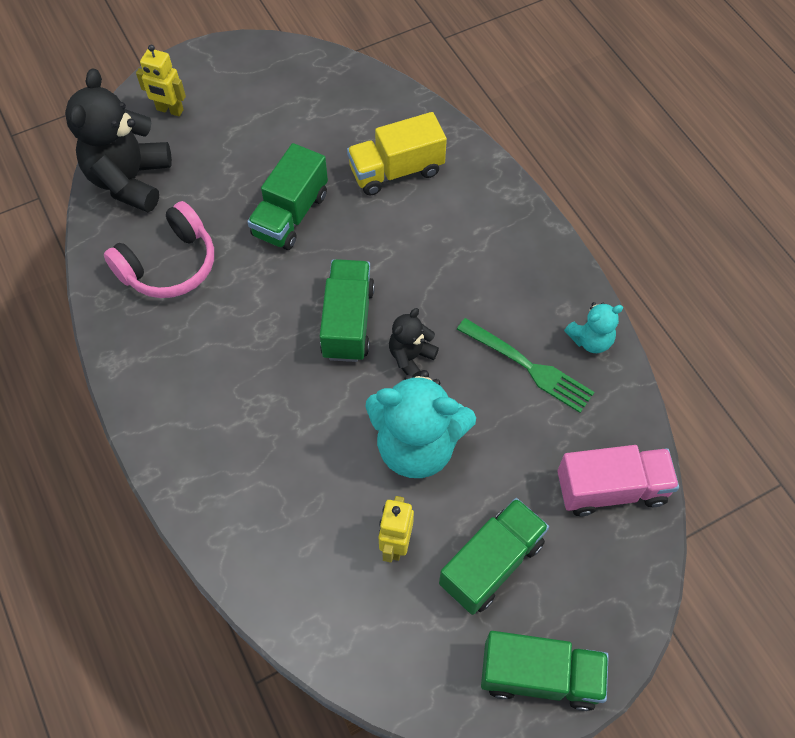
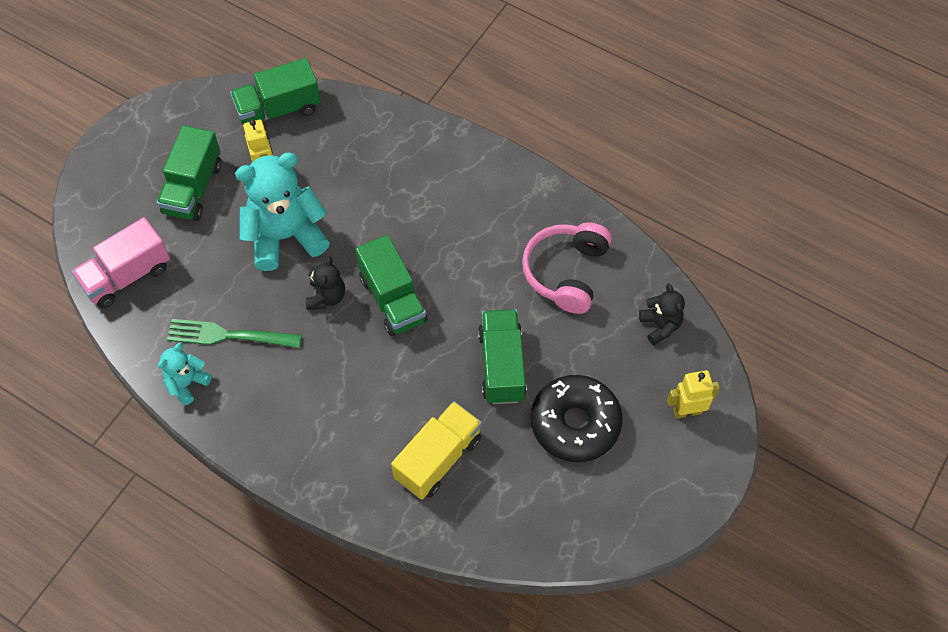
camera: 150 degrees right, 0 degrees up
black teddy bear [65,68,172,212] -> black teddy bear [639,284,685,345], size x0.50
green truck [481,631,609,711] -> green truck moved to [230,58,321,125]
none -> black donut [531,375,623,462]

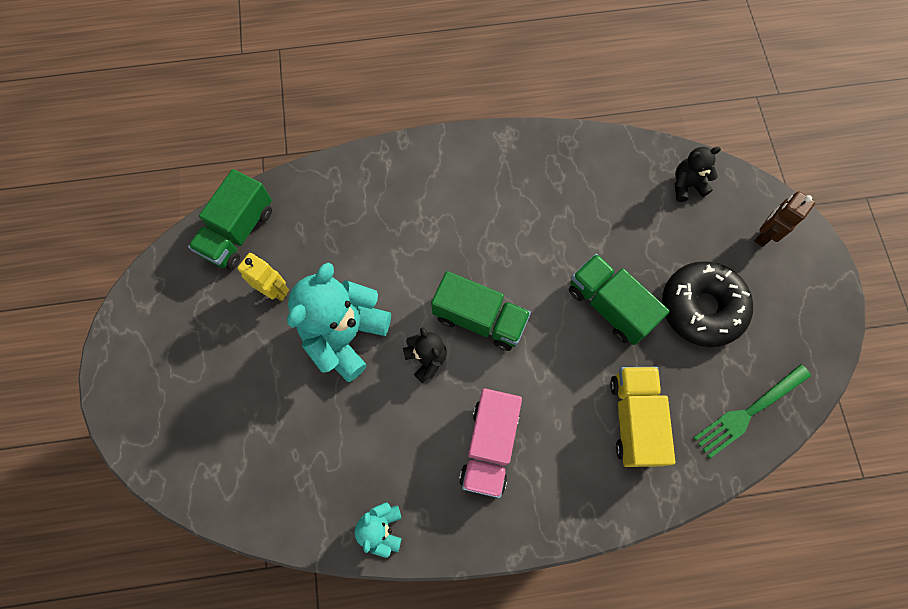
camera: 40 degrees left, 10 degrees up
pink truck [71,217,170,308] -> pink truck moved to [459,388,522,498]
green truck [157,125,222,221] -> none
green fork [167,319,302,348] -> green fork moved to [693,364,811,459]
pink headphones [522,222,612,314] -> none
black teddy bear [639,284,685,345] -> black teddy bear turned 45 degrees counterclockwise [675,147,721,202]
yellow robot [667,370,720,419] -> brown robot [754,191,815,247]

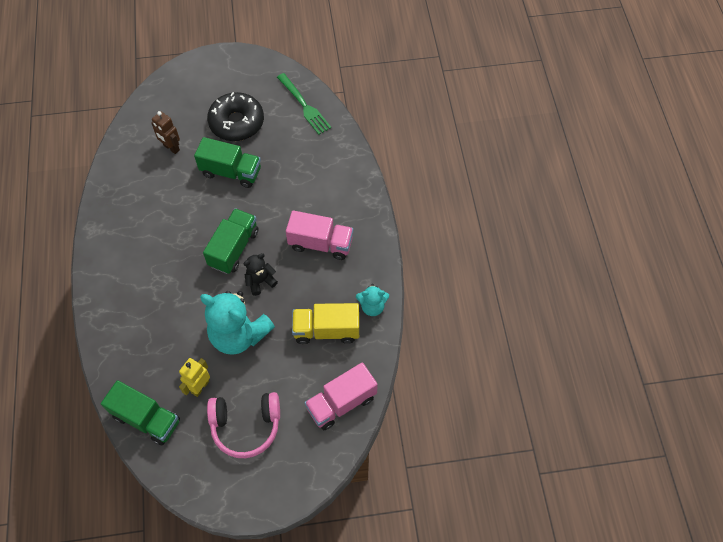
camera: 90 degrees left, 10 degrees down
green truck [569,254,670,345] -> green truck turned 120 degrees counterclockwise [194,137,261,188]
yellow truck [610,367,675,467] -> yellow truck moved to [292,303,359,344]
black teddy bear [675,147,721,202] -> none
brown robot [754,191,815,247] -> brown robot moved to [151,111,180,154]
none -> pink headphones [207,392,280,458]
none -> pink truck [304,362,378,430]

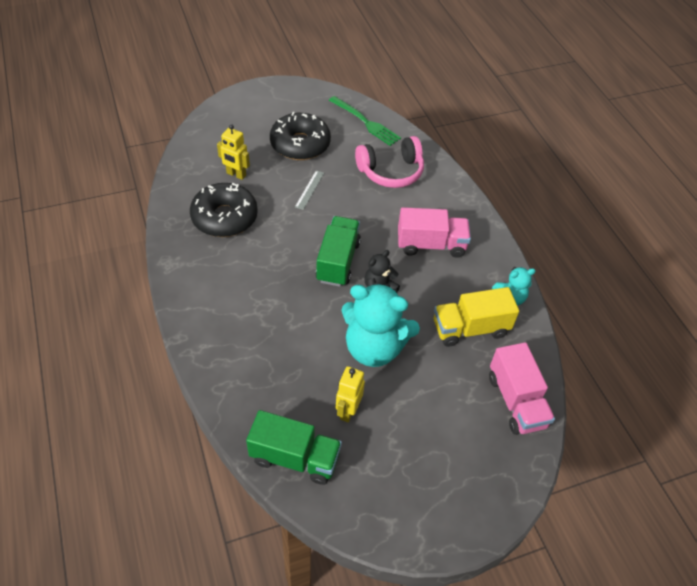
camera: 15 degrees left, 10 degrees down
brown robot [151,111,180,154] -> yellow robot [217,124,250,180]
green truck [194,137,261,188] -> grey ruler [295,170,324,210]
pink headphones [207,392,280,458] -> pink headphones moved to [355,136,424,188]
pink truck [304,362,378,430] -> pink truck turned 60 degrees counterclockwise [489,342,555,435]
none -> black donut [190,183,258,237]

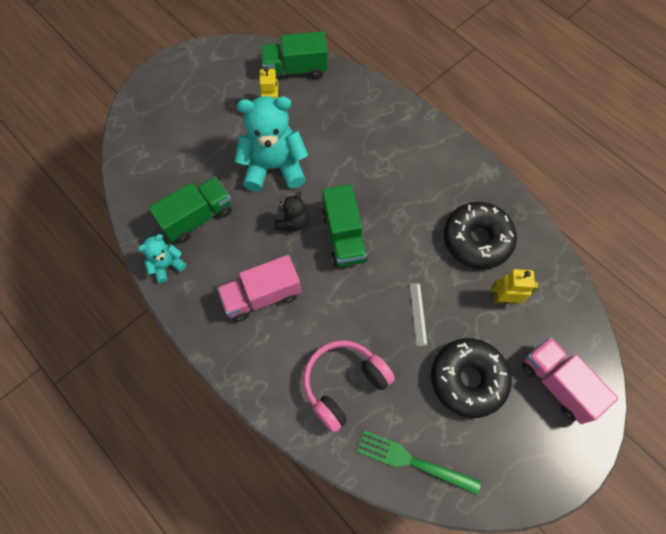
camera: 160 degrees right, 15 degrees up
yellow truck [434,287,519,347] -> green truck [149,177,232,243]
pink truck [489,342,555,435] -> pink truck moved to [522,337,618,424]

